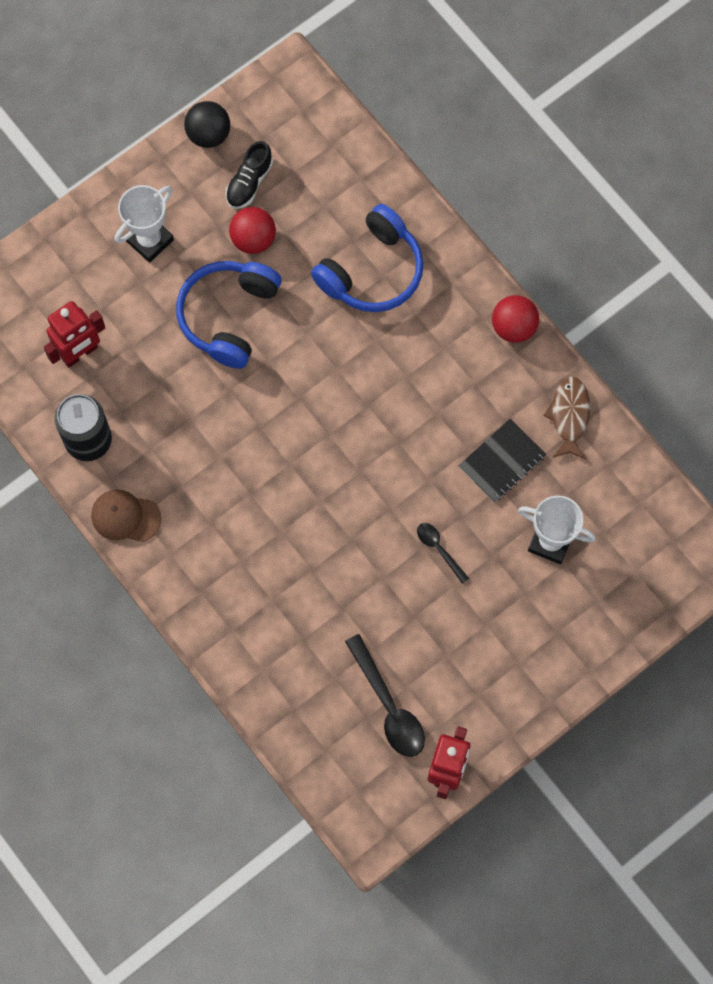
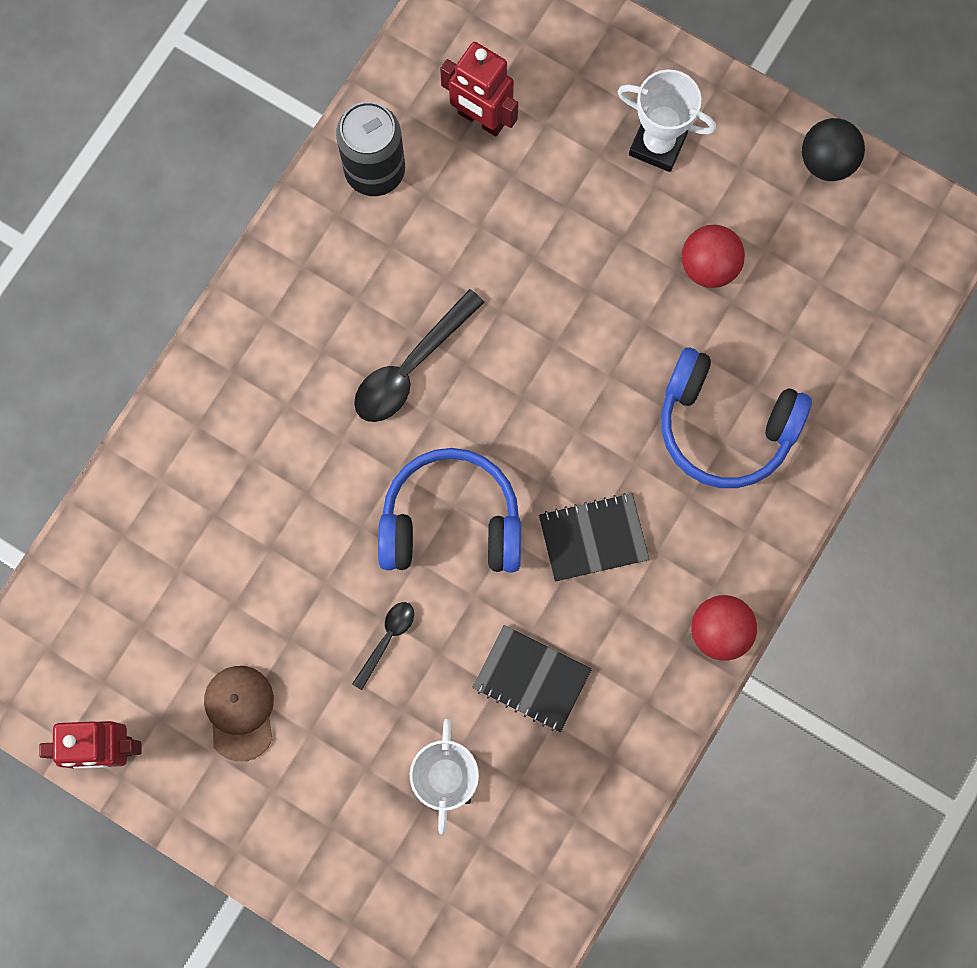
camera: 70 degrees right, 5 degrees up
brown cap [91,490,161,542] -> brown cap moved to [204,666,274,761]
blue headphones [176,261,282,369] -> blue headphones moved to [378,448,521,572]
black shoe [226,141,273,209] -> none
black spoon [345,634,425,757] -> black spoon moved to [354,289,485,422]
brown fish [543,376,590,460] -> none
none -> black notebook [539,493,649,582]

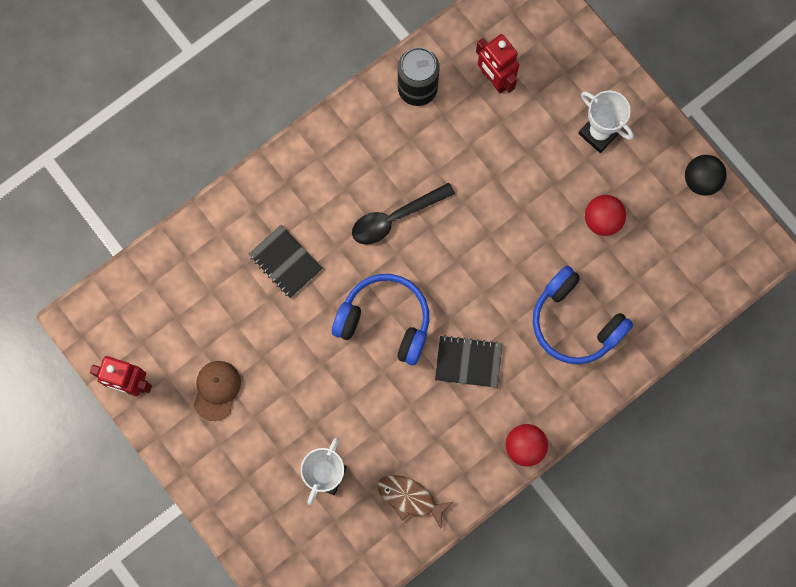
camera: 20 degrees right, 0 degrees up
black spoon [352,602,414,690] -> none
black notebook [472,625,592,732] -> black notebook moved to [249,225,323,298]
none -> brown fish [378,475,453,528]

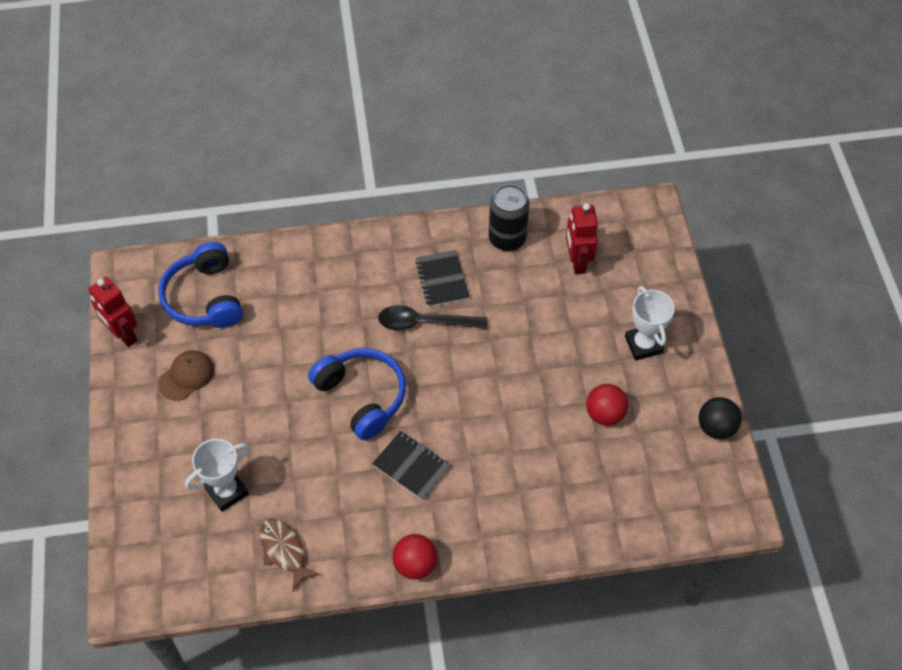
camera: 30 degrees right, 20 degrees down
black notebook [249,225,323,298] -> black notebook moved to [415,250,470,307]
blue headphones [533,266,633,364] -> blue headphones moved to [158,242,243,328]

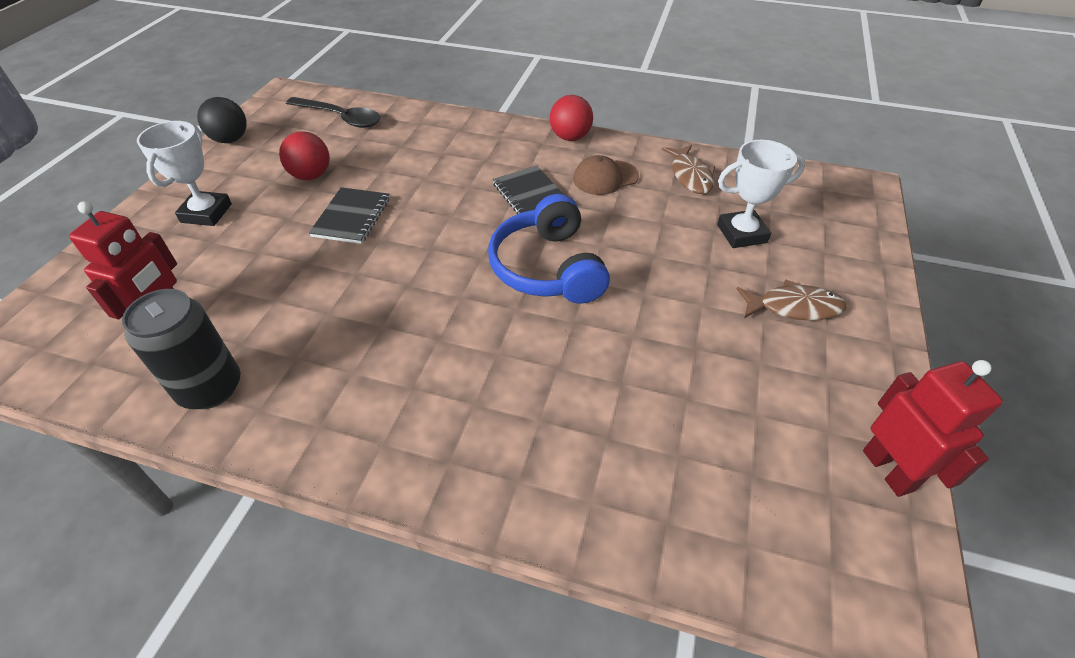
camera: 155 degrees left, 10 degrees down
blue headphones [158,242,243,328] -> none
brown cap [158,350,214,401] -> brown cap moved to [573,155,639,195]
black spoon [378,305,488,330] -> black spoon moved to [286,97,380,128]
black notebook [415,250,470,307] -> black notebook moved to [309,187,390,244]
none -> brown fish [737,279,846,321]

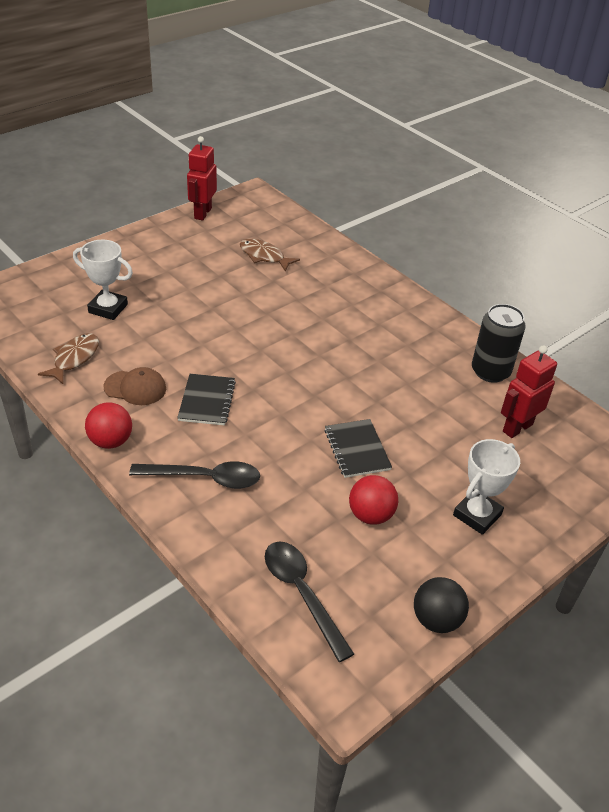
camera: 150 degrees left, 5 degrees down
black notebook [309,187,390,244] -> black notebook turned 60 degrees counterclockwise [325,419,392,478]
blue headphones [488,194,610,304] -> none
brown fish [737,279,846,321] -> brown fish moved to [240,239,300,272]
none -> black spoon [129,461,260,489]

